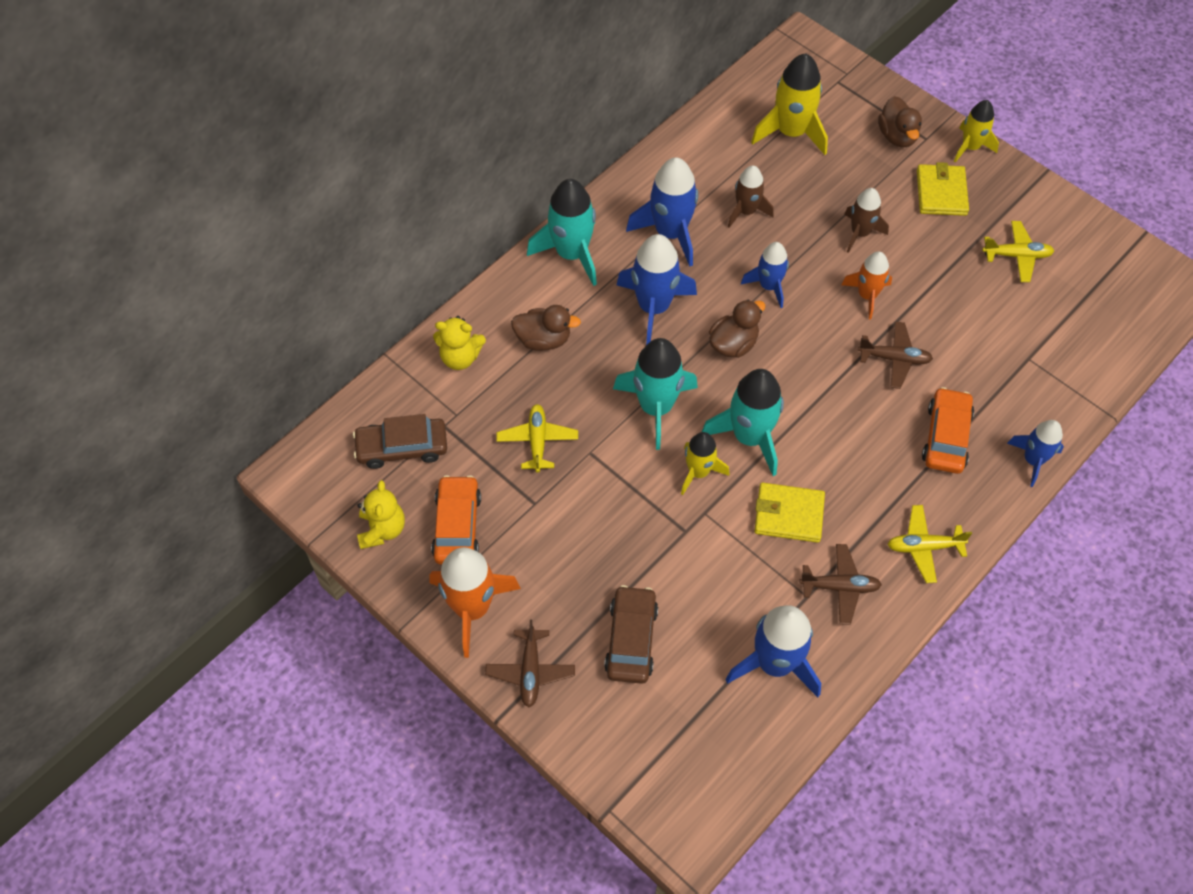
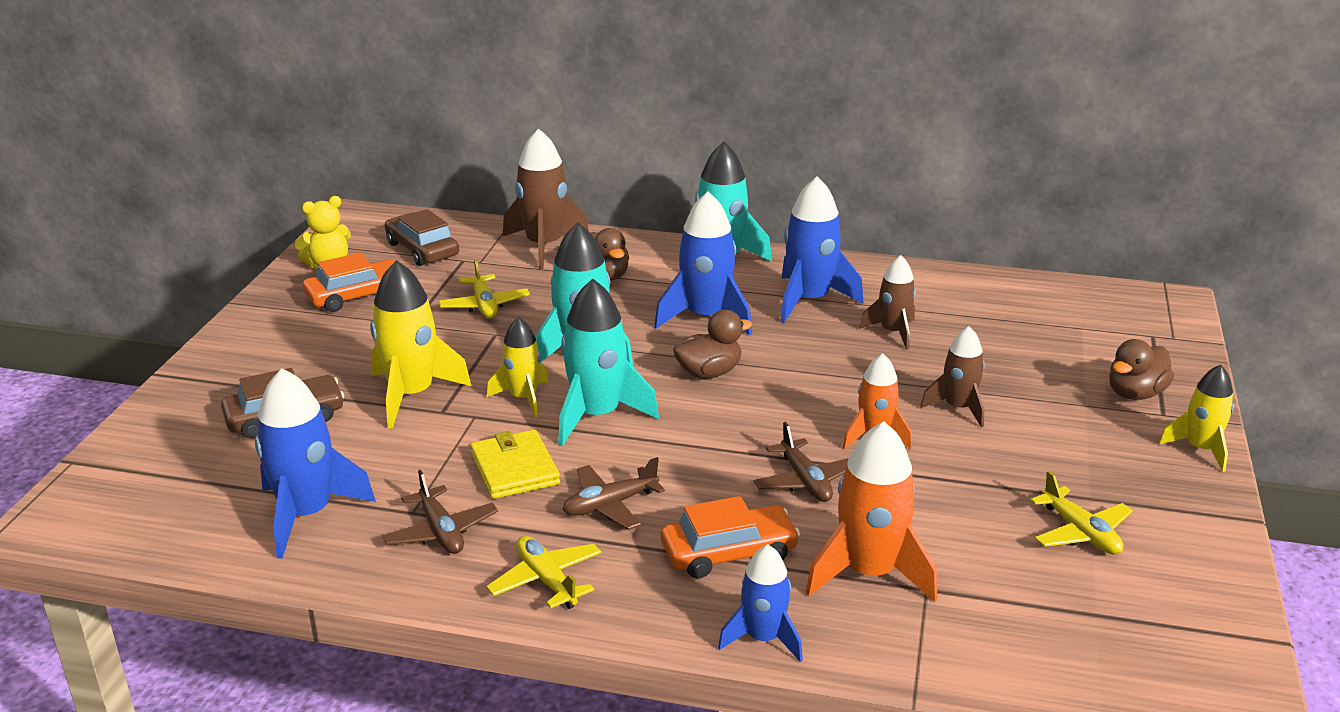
camera: 60 degrees right, 30 degrees down
orange rocket [430,547,521,658] -> orange rocket moved to [805,421,937,602]
yellow teddy bear [433,316,486,370] -> brown rocket [503,128,589,269]
brown plane [485,620,575,707] -> brown plane moved to [563,457,665,530]
yellow plane [497,404,578,473] -> yellow plane turned 105 degrees clockwise [439,259,530,318]
brown duck [709,300,765,358] -> brown duck turned 45 degrees counterclockwise [673,310,752,379]
blue rocket [741,242,789,308] -> none
yellow rocket [751,53,828,155] -> yellow rocket moved to [370,260,471,429]
yellow wallet [917,162,969,216] -> none

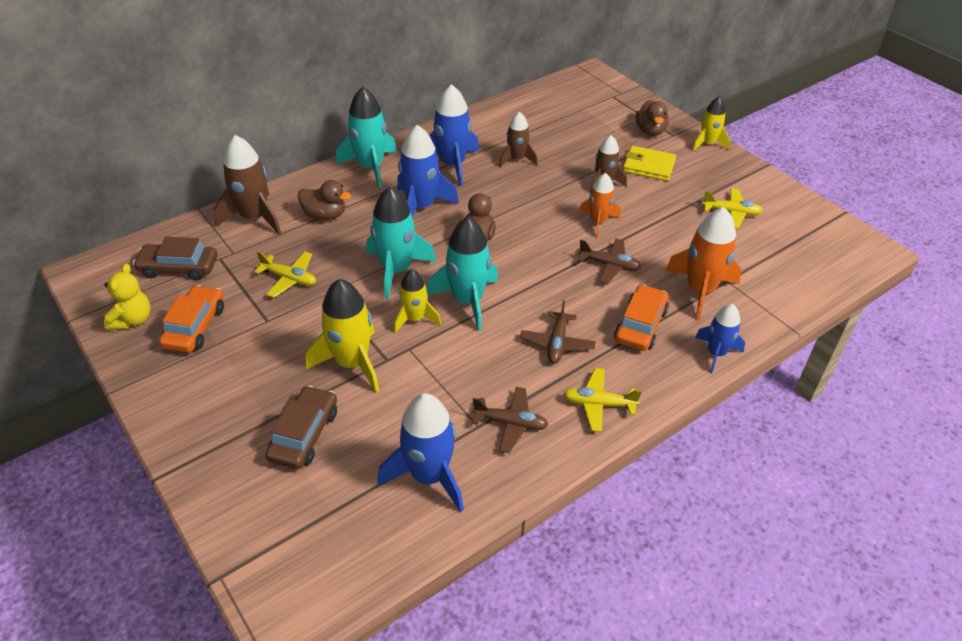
camera: 50 degrees left, 15 degrees up
yellow wallet [470,429,560,499] -> yellow wallet moved to [623,146,676,181]

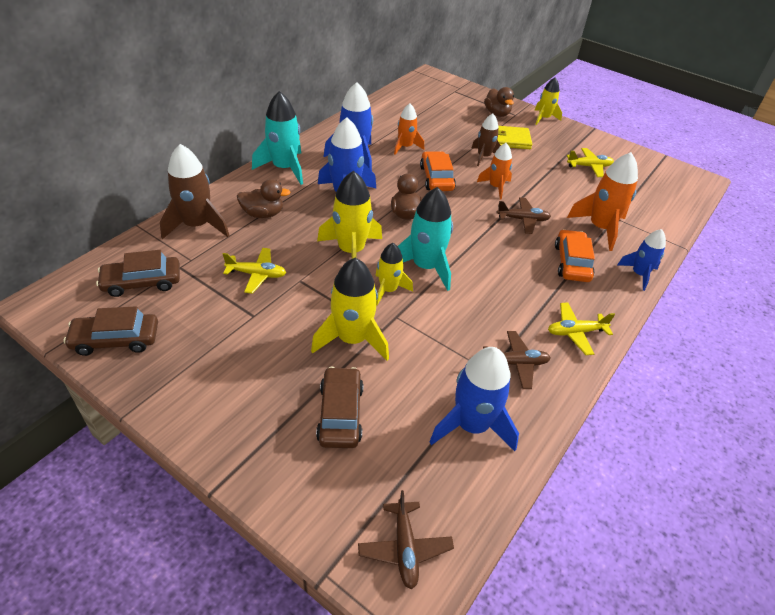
camera: 20 degrees left, 0 degrees up
yellow teddy bear [104,264,150,330] -> brown car [63,306,158,356]
orange car [159,285,224,353] -> orange car moved to [420,151,456,191]
turquoise rocket [367,187,436,299] -> yellow rocket [317,171,382,259]
brown rocket [499,112,538,167] -> orange rocket [394,104,424,155]
brown plane [520,300,596,363] -> brown plane moved to [358,490,454,589]

